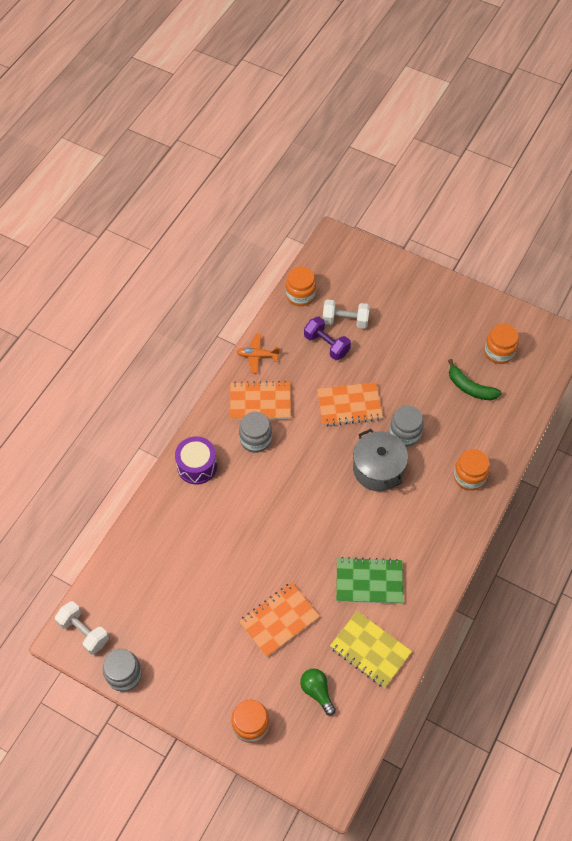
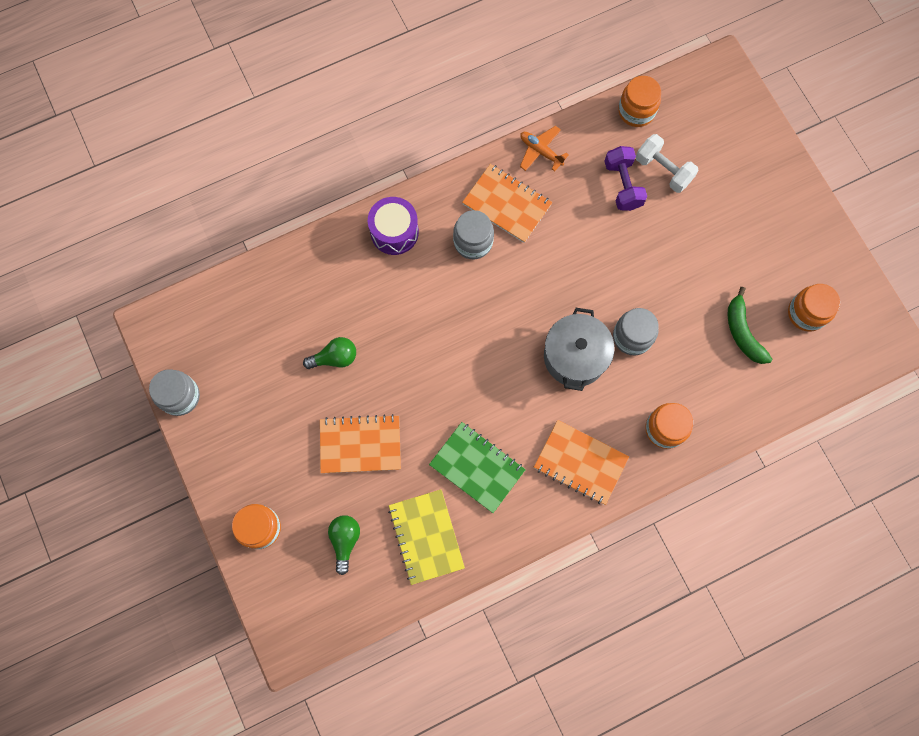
camera: 35 degrees right, 15 degrees up
white dumbbell [55,601,109,655] -> none
orange notebook [317,382,383,426] -> orange notebook moved to [534,420,629,505]
none -> green light bulb [303,337,356,369]

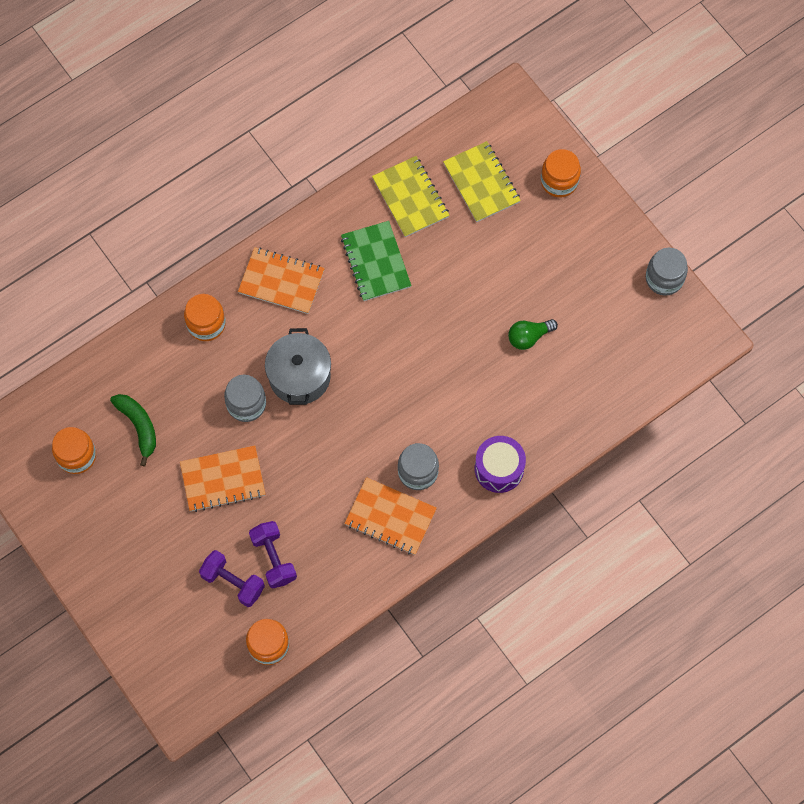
camera: 170 degrees right, 5 degrees down
orange notebook [320,414,401,473] -> orange notebook moved to [180,445,266,512]
green light bulb [328,515,360,575] -> yellow notebook [443,141,521,222]
green notebook [429,422,526,513] -> green notebook turned 45 degrees clockwise [341,221,412,301]
orange plane [520,126,569,171] -> none
white dumbbell [636,134,698,193] -> purple dumbbell [199,550,265,607]

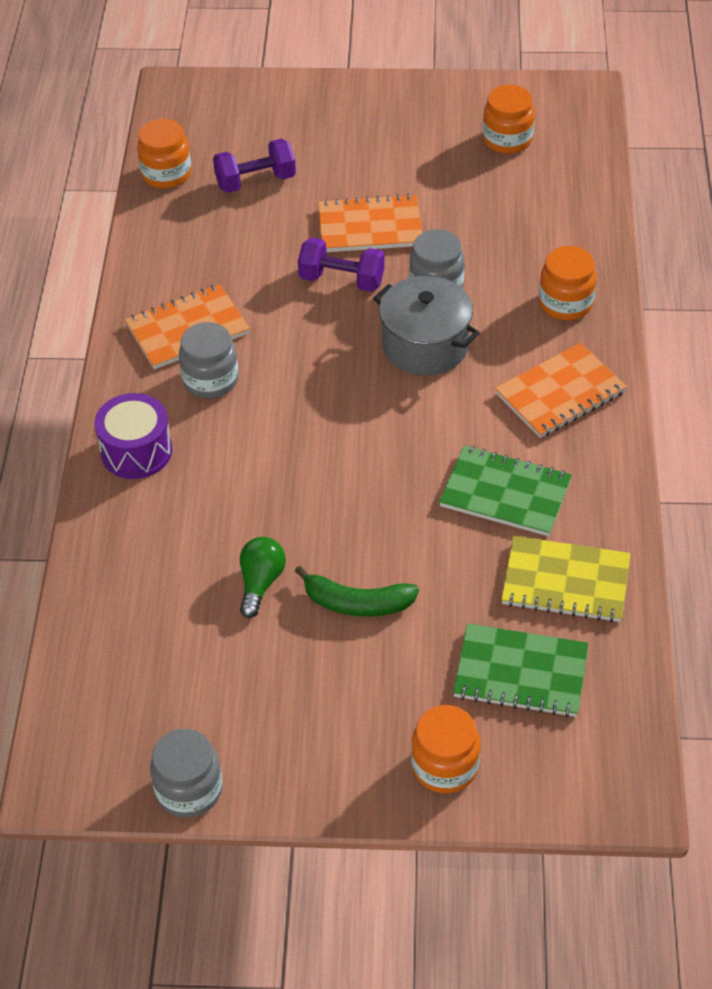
camera: 130 degrees right, 20 degrees down
green banana [110,394,156,467] -> green banana moved to [295,566,419,617]
orange notebook [180,445,266,512] -> orange notebook turned 60 degrees clockwise [318,194,422,252]
purple dumbbell [249,521,297,588] -> purple dumbbell moved to [298,237,385,292]
yellow notebook [443,141,521,222] -> green notebook [453,623,589,717]

